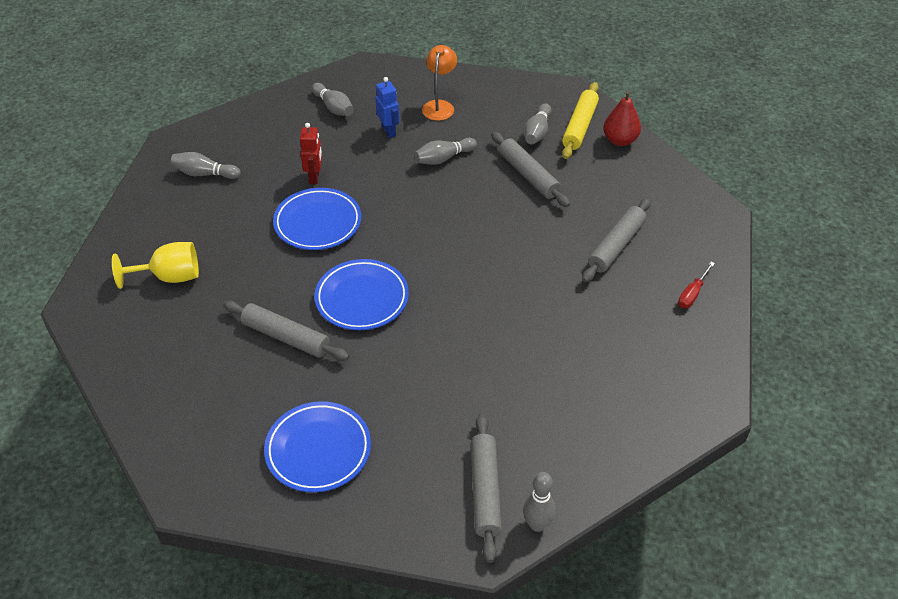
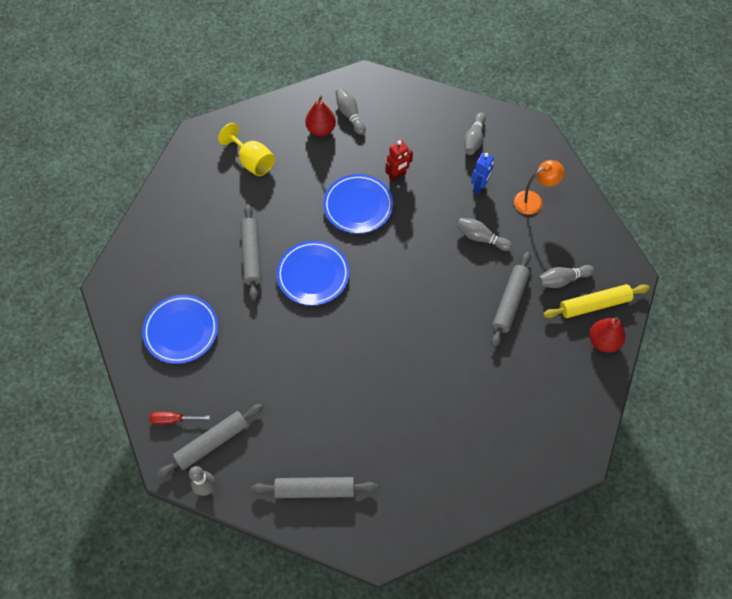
camera: 55 degrees right, 15 degrees up
grey rolling pin [582,198,651,282] -> grey rolling pin moved to [251,477,377,498]
red screwdriver [678,262,715,308] -> red screwdriver moved to [150,412,210,424]
none -> red pear [305,96,336,136]

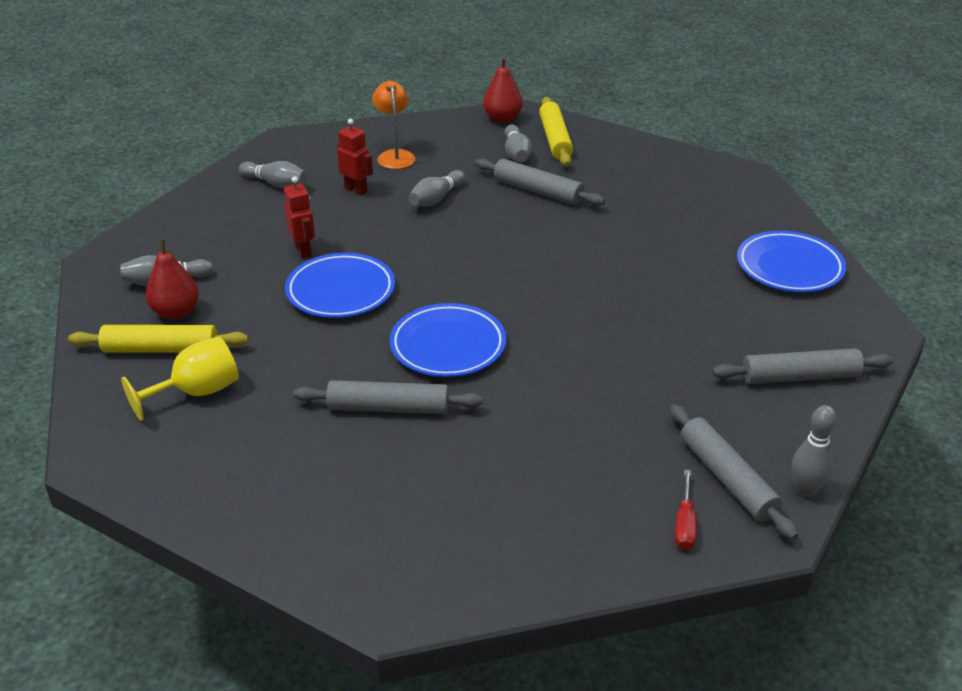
camera: 80 degrees left, 25 degrees down
blue plate [142,295,218,364] -> blue plate moved to [737,231,846,292]
grey rolling pin [251,477,377,498] -> grey rolling pin turned 75 degrees clockwise [712,348,893,384]
blue robot [471,152,494,195] -> red robot [337,119,373,195]
red pear [590,317,625,353] -> red pear moved to [483,57,523,123]
none -> yellow rolling pin [68,325,248,353]

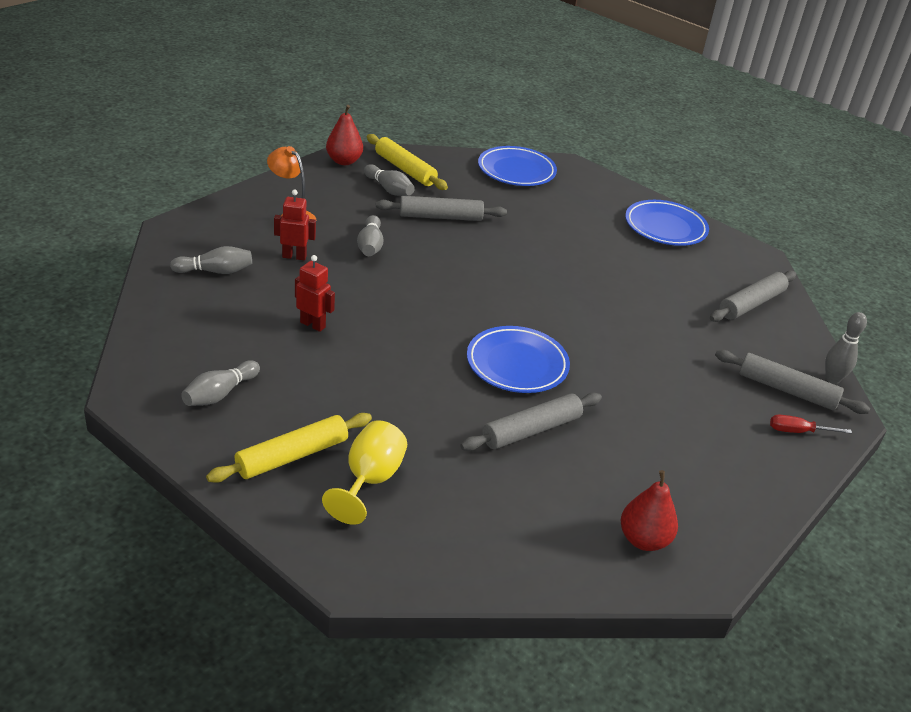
camera: 40 degrees left, 0 degrees up
red pear [146,239,199,320] -> red pear moved to [621,470,678,551]
blue plate [285,253,395,318] -> blue plate moved to [478,146,557,186]
red screwdriver [675,470,697,550] -> red screwdriver turned 120 degrees clockwise [770,415,852,434]

